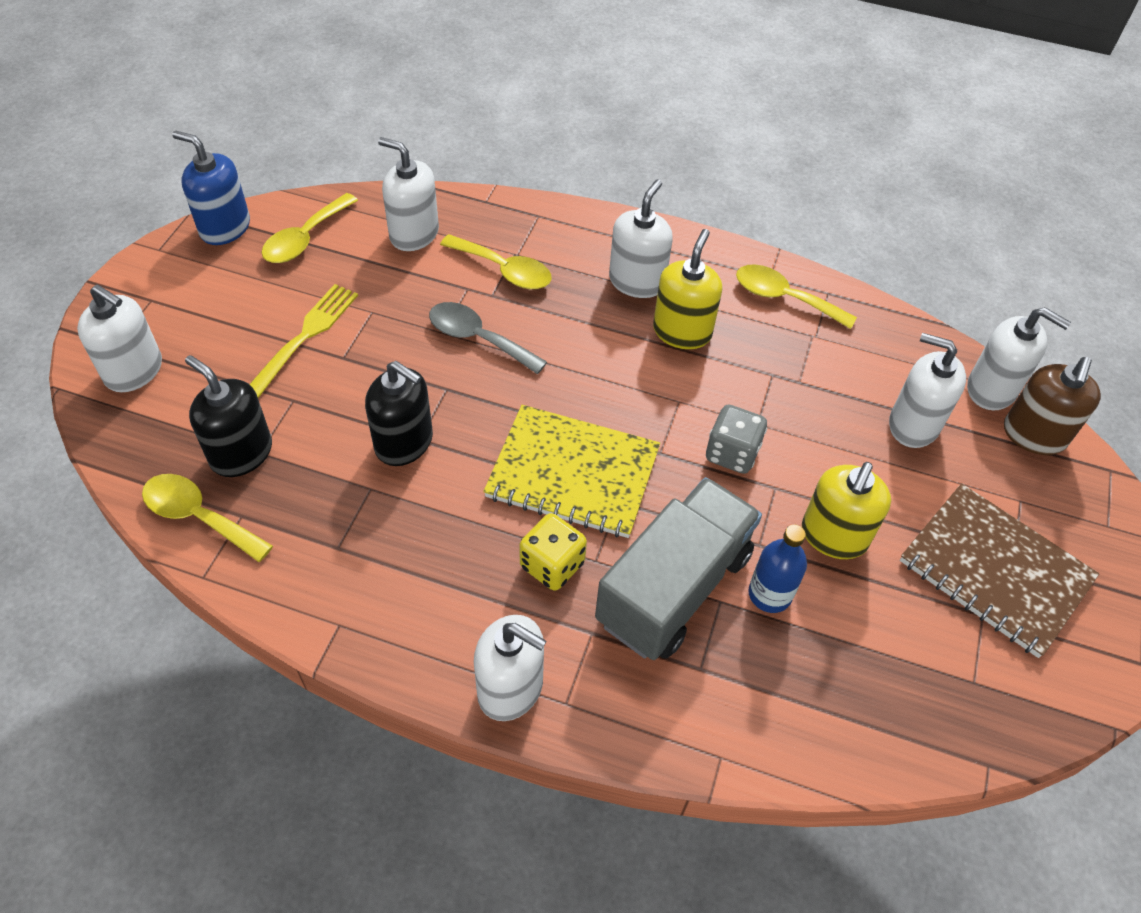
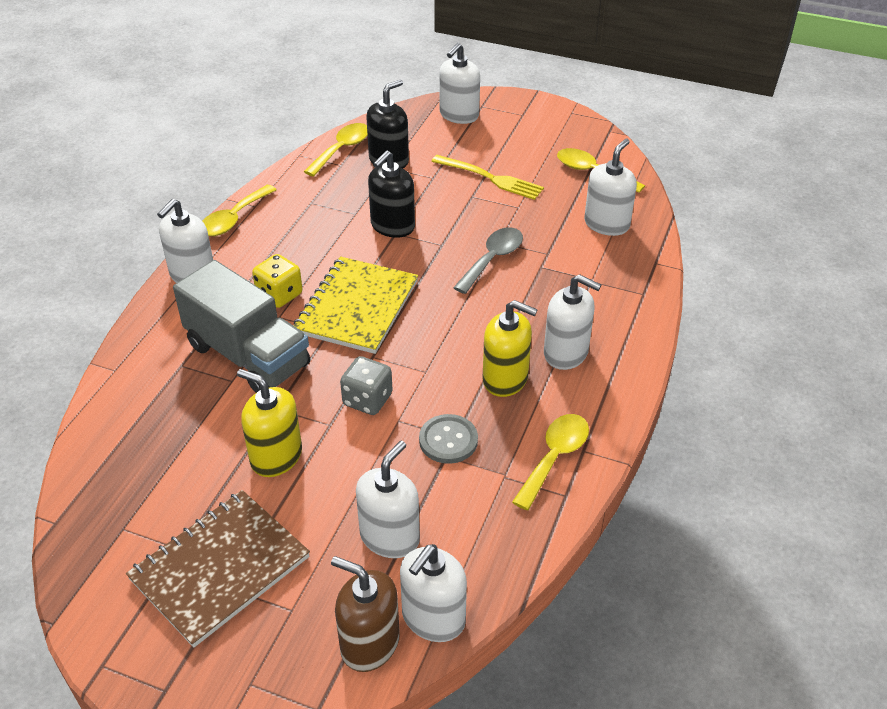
camera: 95 degrees right, 10 degrees down
blue soap dispenser [173,131,250,245] -> none
yellow spoon [440,234,552,289] -> yellow spoon moved to [202,185,277,236]
blue bottle [748,525,807,613] -> none
none -> grey button [419,414,478,464]

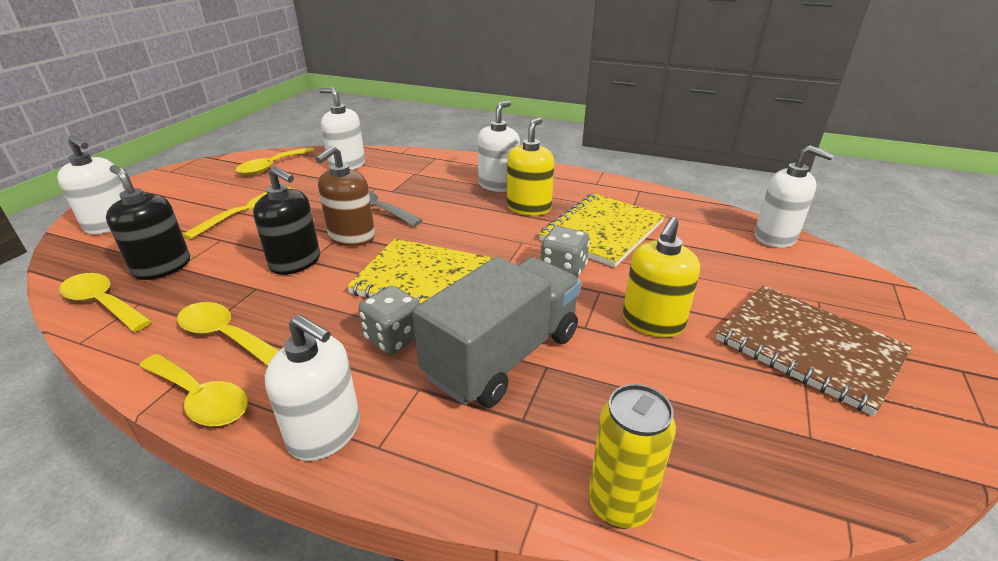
camera: 90 degrees left, 10 degrees down
yellow dice [252,254,302,308] -> grey dice [358,286,420,355]
brown soap dispenser [331,556,400,672] -> brown soap dispenser moved to [316,146,375,246]
white soap dispenser [356,441,420,558] -> none
grey button [419,414,478,464] -> yellow notebook [539,193,665,267]
yellow spoon [512,414,589,510] -> yellow spoon moved to [177,302,279,366]
none -> yellow can [588,384,676,529]

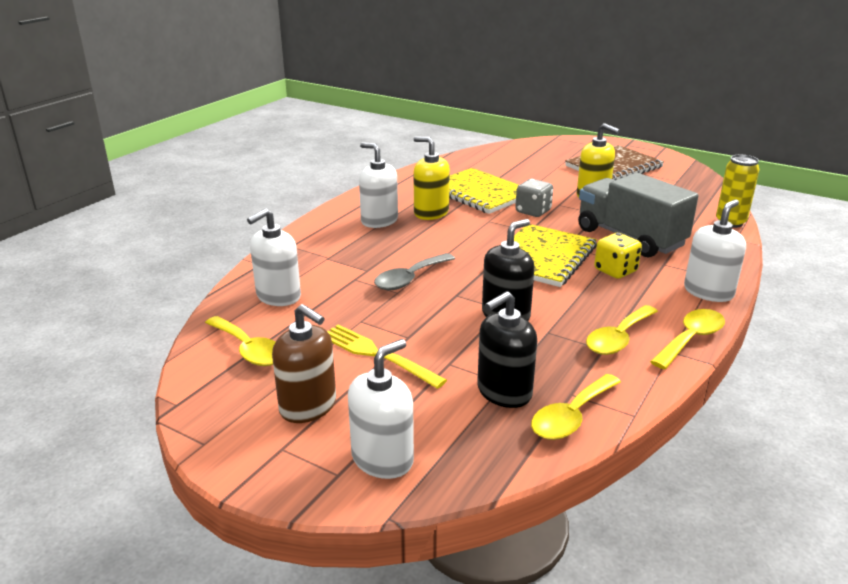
camera: 80 degrees left, 5 degrees down
brown soap dispenser [316,146,375,246] -> brown soap dispenser moved to [272,304,336,423]
grey dice [358,286,420,355] -> yellow dice [594,233,642,279]
white soap dispenser [755,146,834,248] -> none

